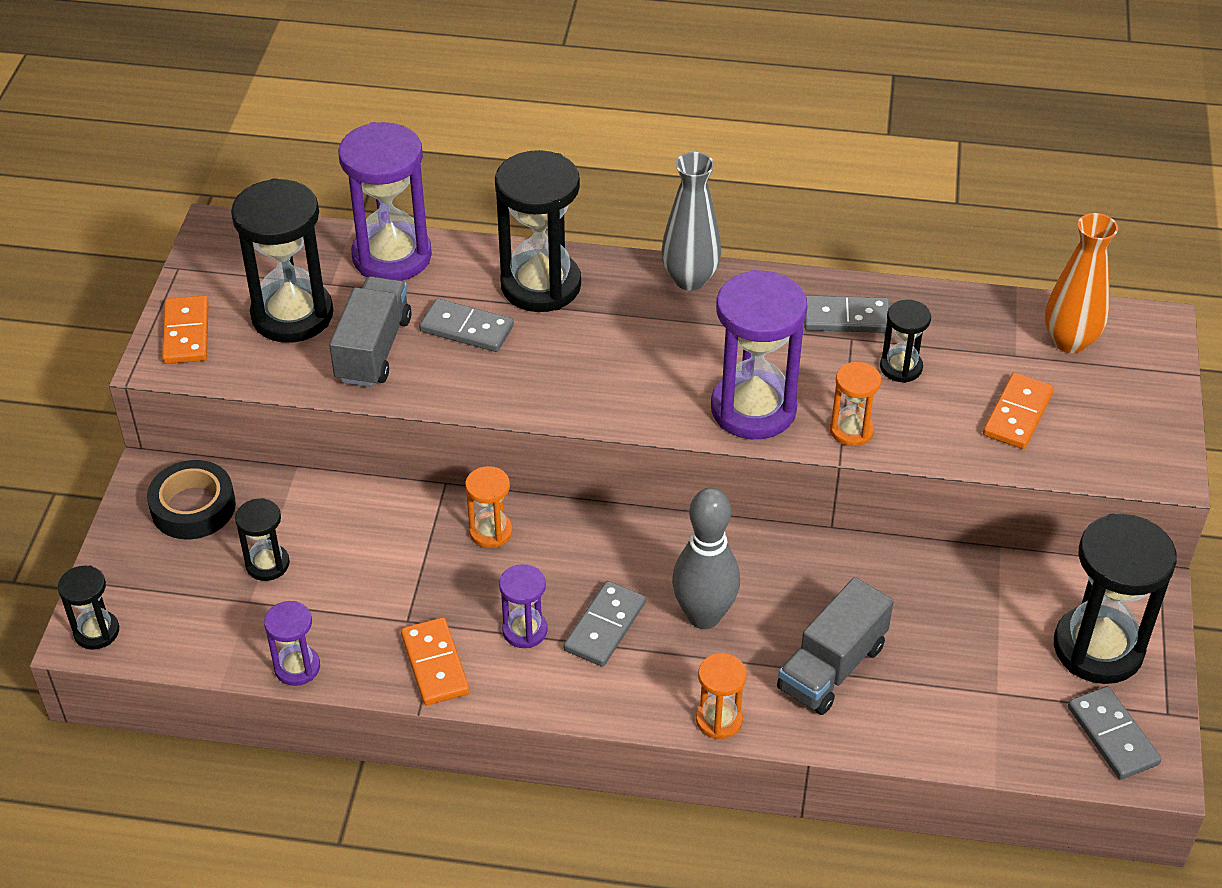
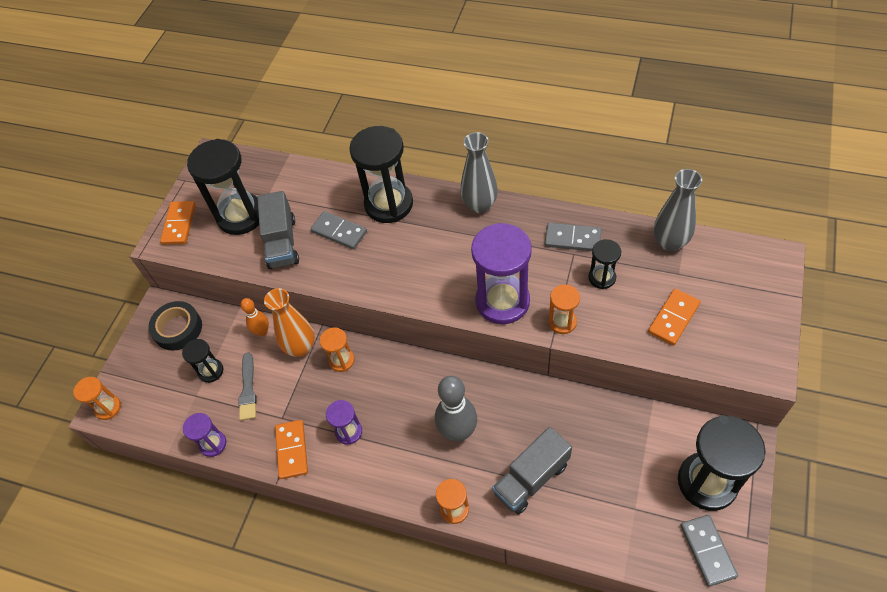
camera: 15 degrees right, 10 degrees up
black hourglass [58,565,119,650] -> orange hourglass [73,377,121,420]
grey truck [329,276,412,387] -> grey truck turned 150 degrees clockwise [257,191,299,269]
purple hourglass [338,122,432,281] -> none
grey domino [564,581,646,667] -> none
orange vase [1045,213,1118,353] -> orange vase moved to [264,288,315,357]
none -> grey brush [239,352,257,420]
none -> orange bowling pin [241,298,269,336]
none -> grey vase [654,169,702,251]

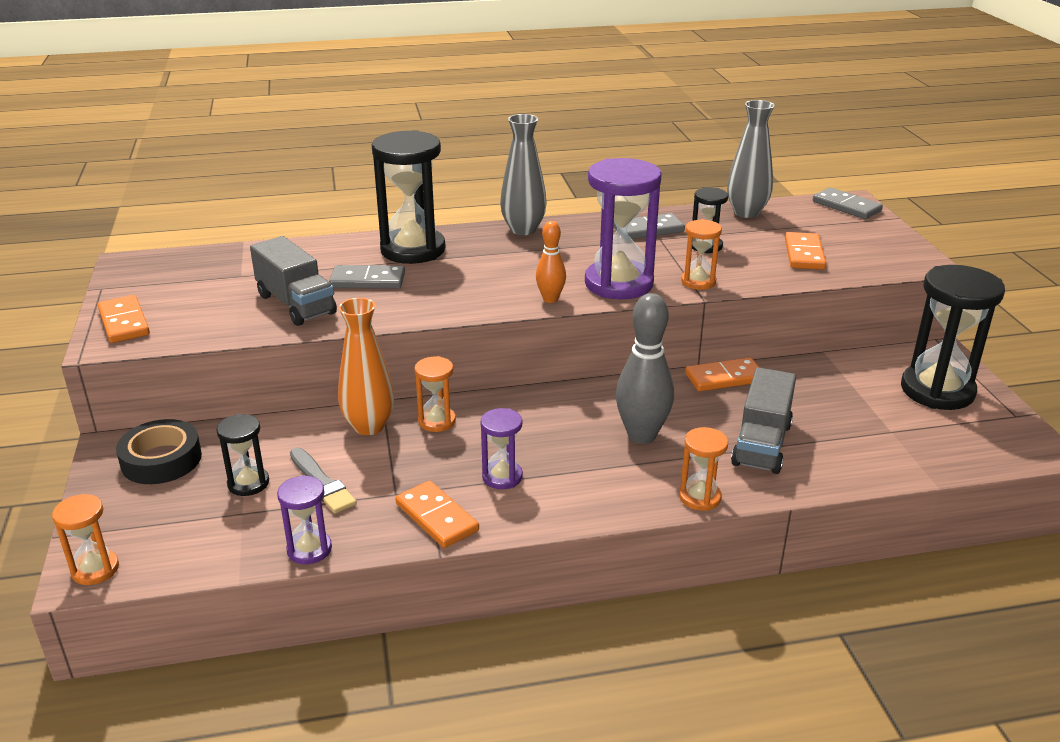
camera: 35 degrees left, 25 degrees down
black hourglass [187,139,259,235] -> none
orange bowling pin [241,298,269,336] -> orange bowling pin moved to [536,221,566,303]
grey domino [680,515,738,587] -> grey domino moved to [813,187,883,219]
none -> orange domino [685,357,760,391]

